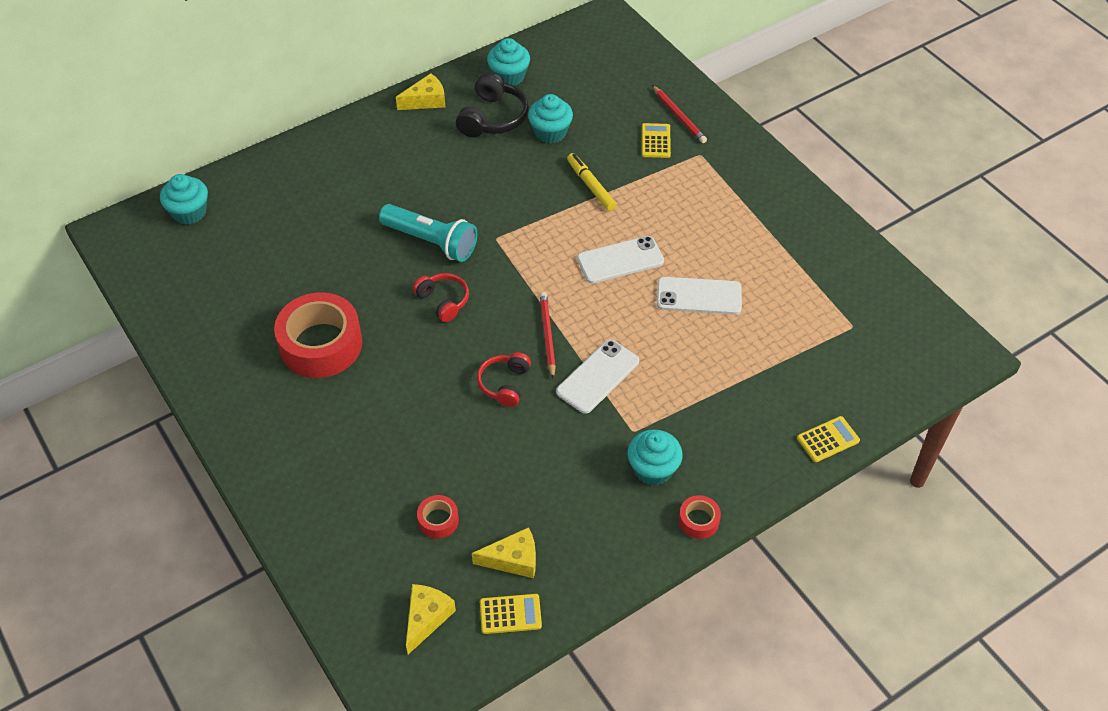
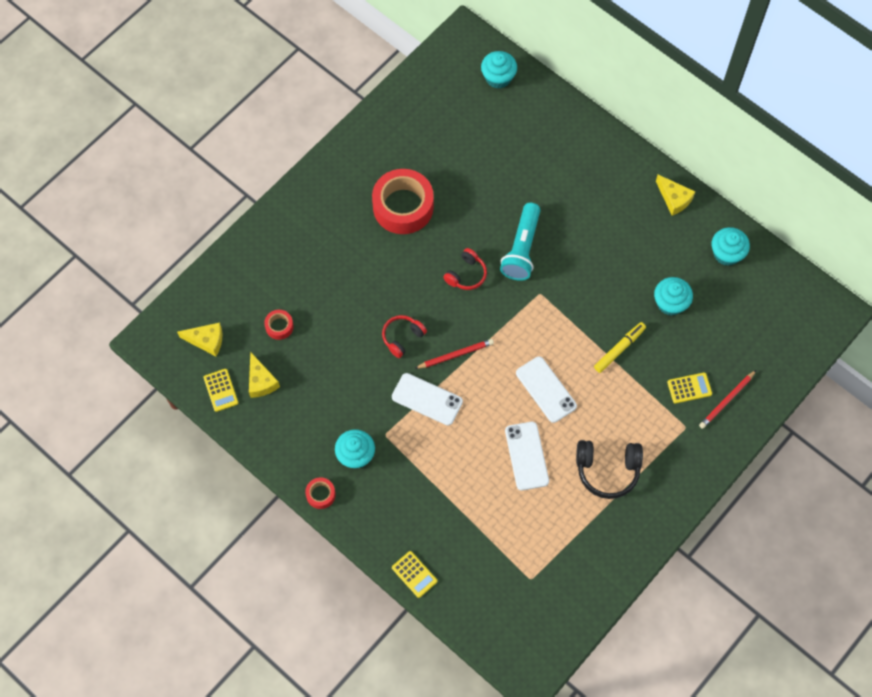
camera: 75 degrees right, 15 degrees up
black headphones [456,71,529,138] -> black headphones moved to [576,440,643,499]
red headphones [477,352,531,407] -> red headphones turned 45 degrees counterclockwise [382,315,427,358]

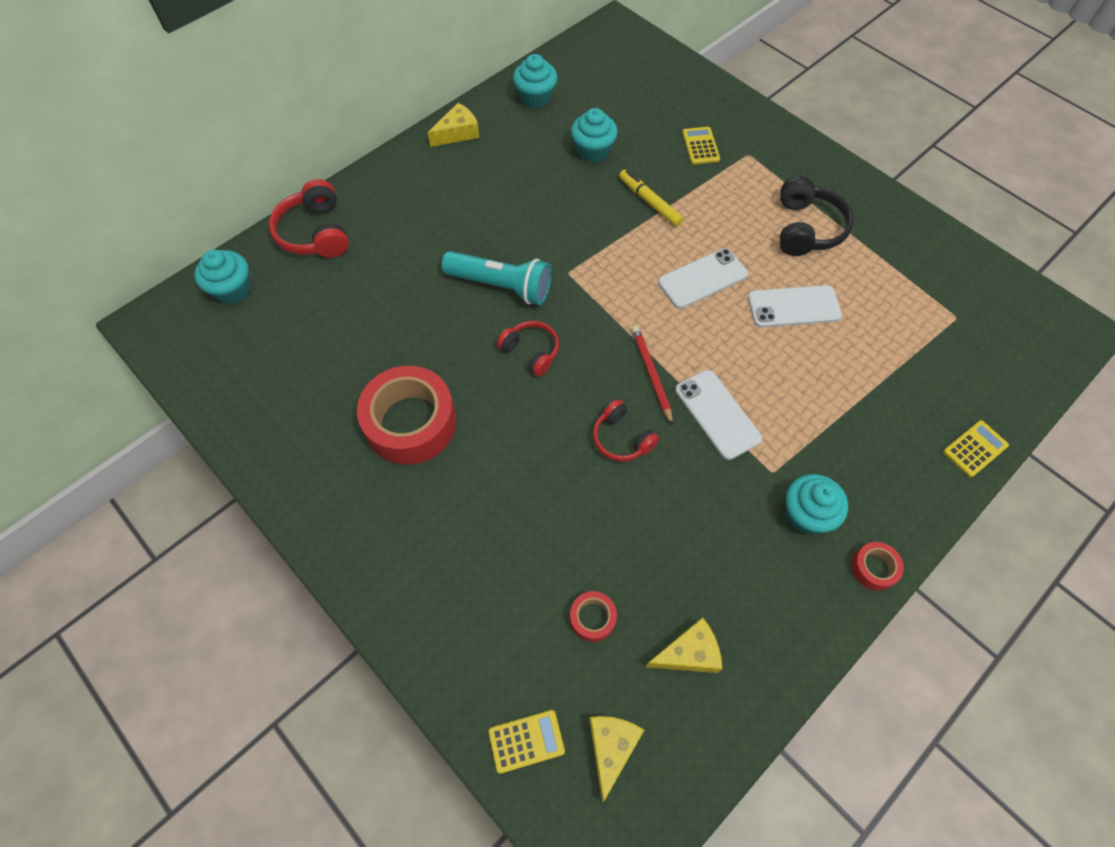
camera: 85 degrees left, 5 degrees down
yellow calculator [203,369,238,412] -> yellow calculator moved to [488,710,565,774]
white phone [392,373,463,425] -> white phone turned 60 degrees counterclockwise [675,370,762,460]
red pencil [699,370,756,429] -> none
none -> red headphones [269,179,349,258]

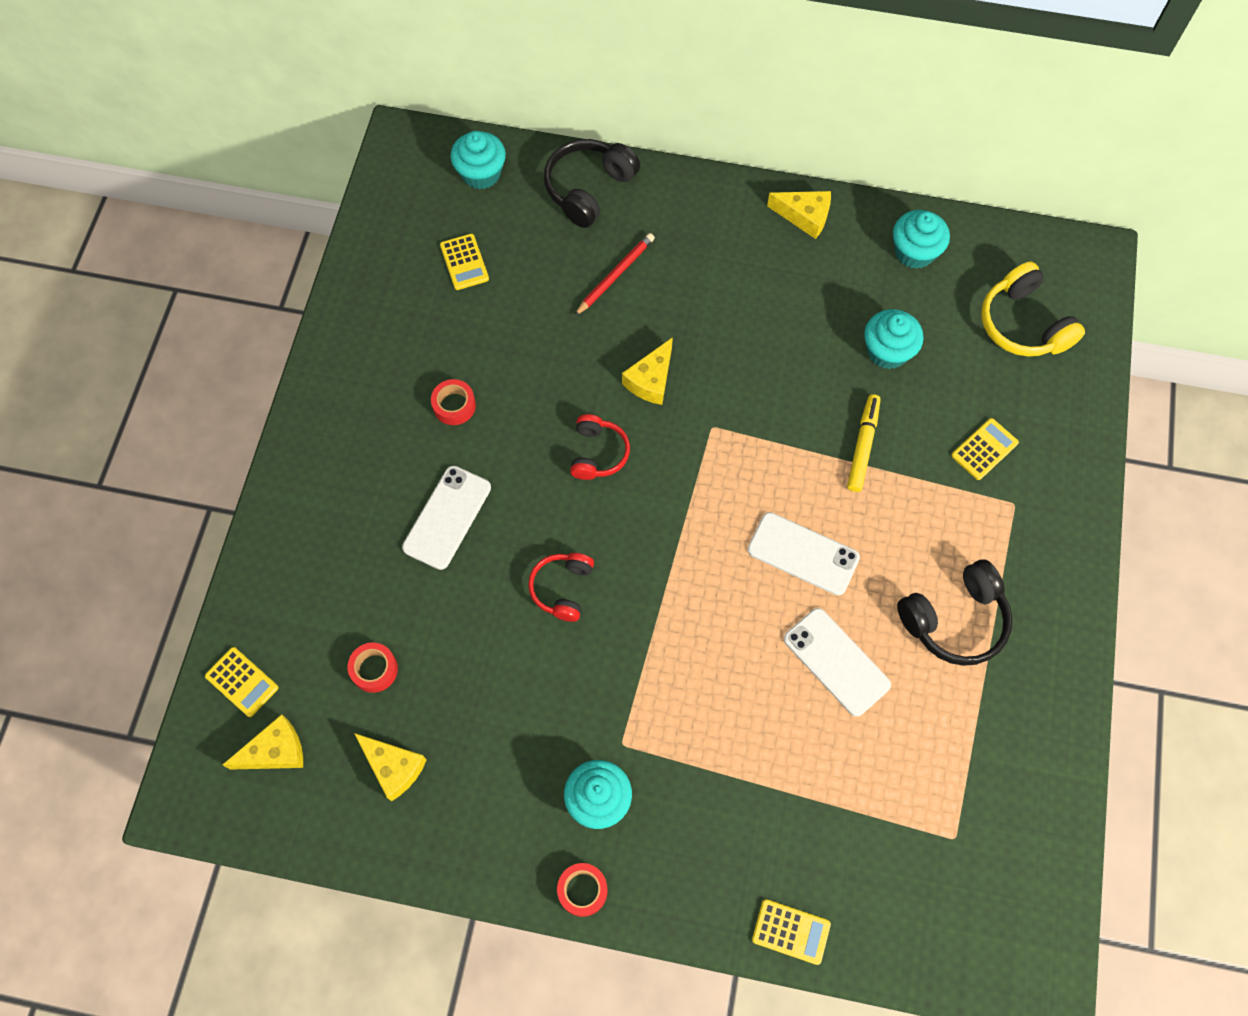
camera: 55 degrees right, 5 degrees up
red headphones [269,179,349,258] -> black headphones [544,139,640,228]
red tape [357,366,456,464] -> red tape [431,379,476,425], size x0.45
turquoise flashlight [441,251,552,305] -> yellow cheese [622,337,673,405]
red pencil [632,326,673,425] -> red pencil moved to [574,233,655,316]
white phone [675,370,762,460] -> white phone moved to [402,466,491,570]
none -> yellow calculator [440,234,489,290]
none -> yellow headphones [981,262,1085,357]

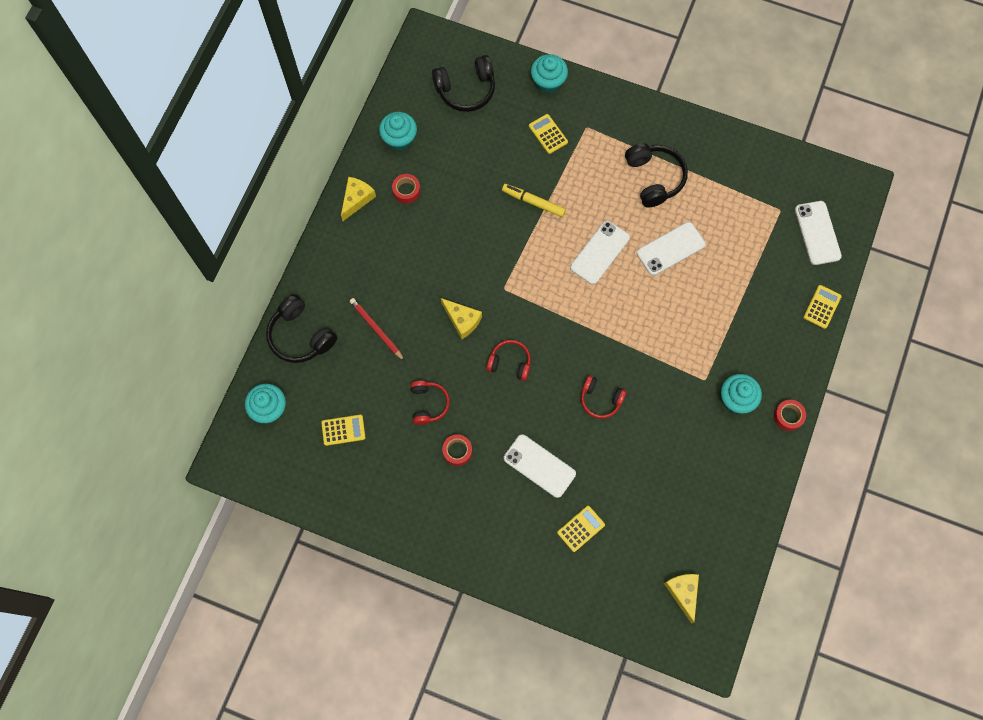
camera: 80 degrees left, 5 degrees up
yellow calculator [205,647,279,717] -> yellow calculator moved to [557,506,605,552]
red tape [348,642,398,693] -> red tape moved to [392,174,420,204]
yellow cheese [354,733,427,801] -> none
turquoise cupcake [864,309,923,369] -> turquoise cupcake moved to [531,54,568,93]
yellow headphones [981,262,1085,357] -> black headphones [432,55,495,112]
none -> red headphones [410,381,450,425]
none -> white phone [795,201,842,265]

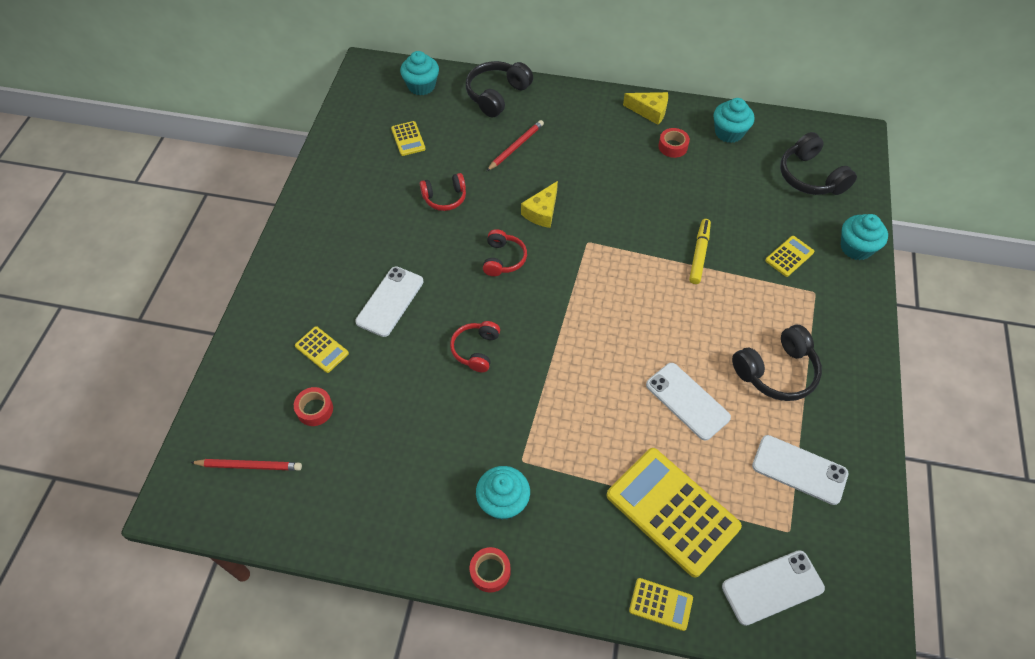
camera: 80 degrees right, 15 degrees down
red tape [442,434,472,466] -> red tape moved to [294,387,333,426]
white phone [570,221,630,285] -> white phone moved to [752,435,848,505]
yellow cheese [664,574,699,624] -> red pencil [190,459,302,471]
none -> yellow calculator [606,448,742,577]

